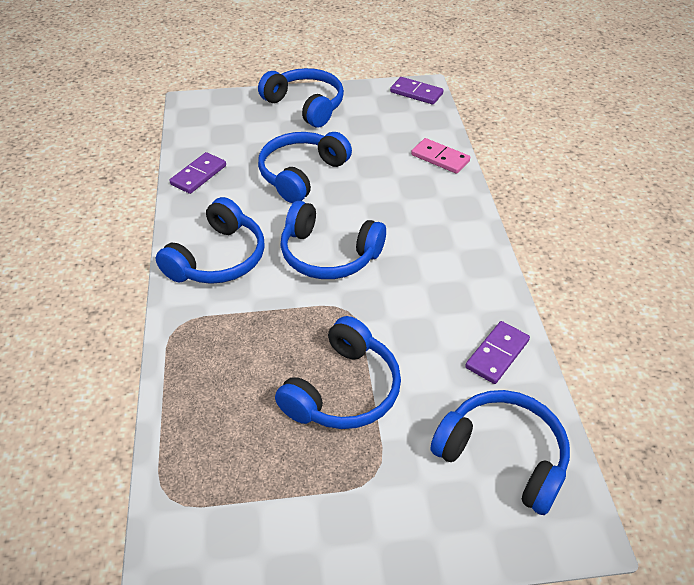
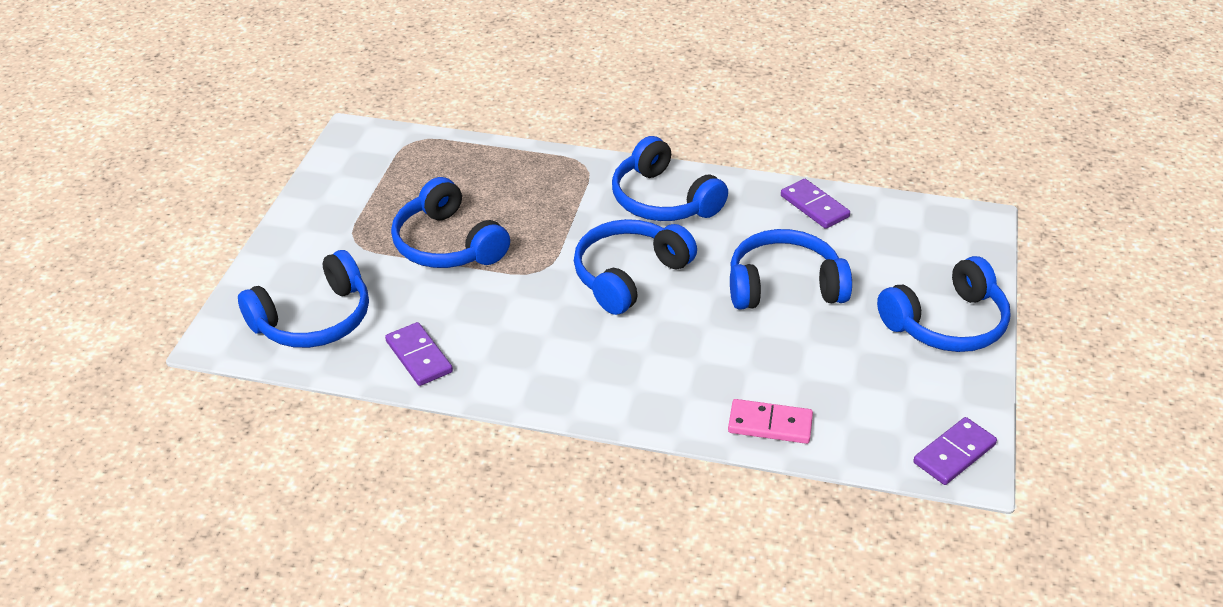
camera: 110 degrees right, 5 degrees down
blue headphones [258,132,352,203] -> blue headphones turned 60 degrees counterclockwise [730,229,852,310]
pink domino [411,138,470,174] -> pink domino turned 45 degrees clockwise [728,399,813,444]

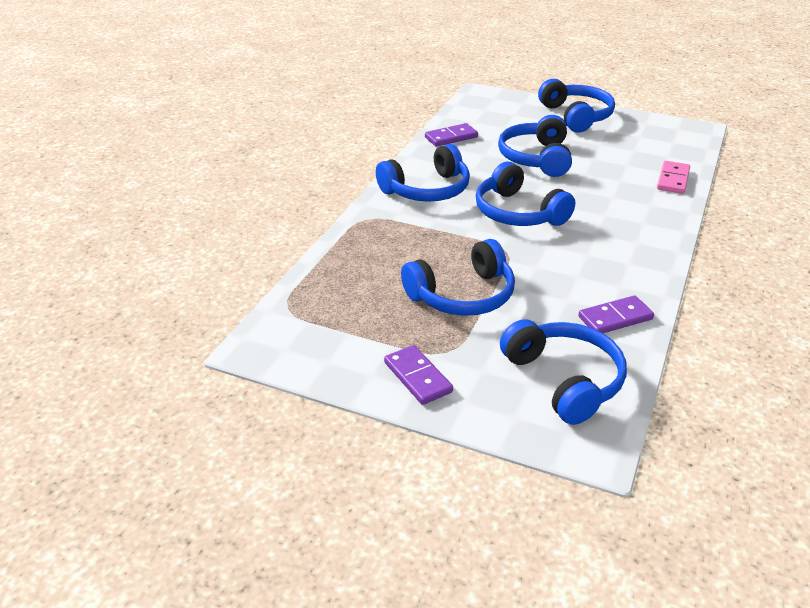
camera: 80 degrees left, 5 degrees down
purple domino [913,417,997,485] -> purple domino moved to [384,345,453,405]

